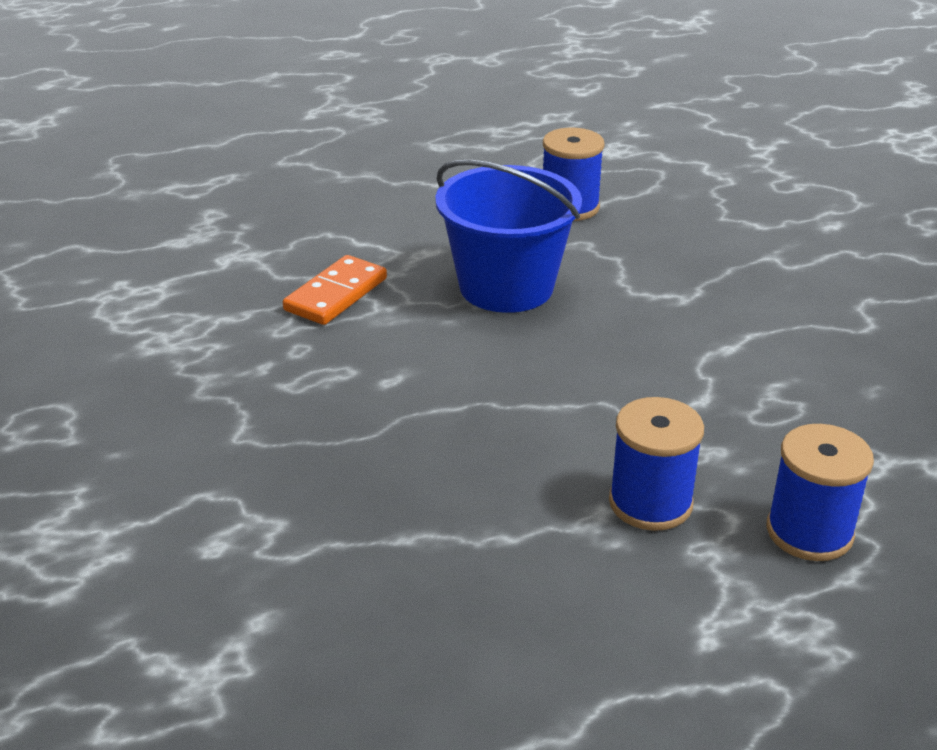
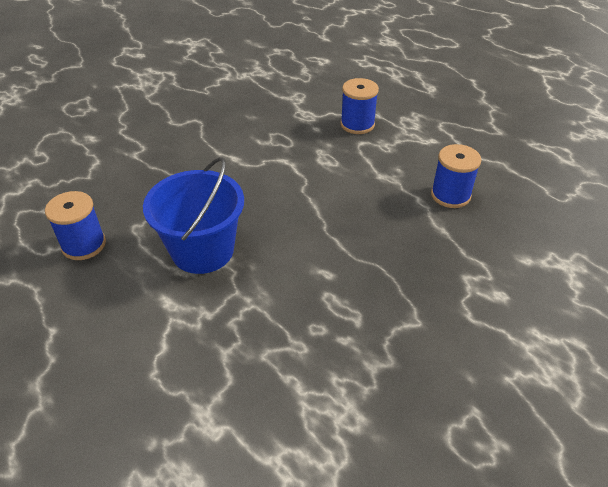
camera: 110 degrees left, 10 degrees up
orange domino [283,255,387,325] -> none
blue spool [609,397,704,531] -> blue spool moved to [431,144,481,208]

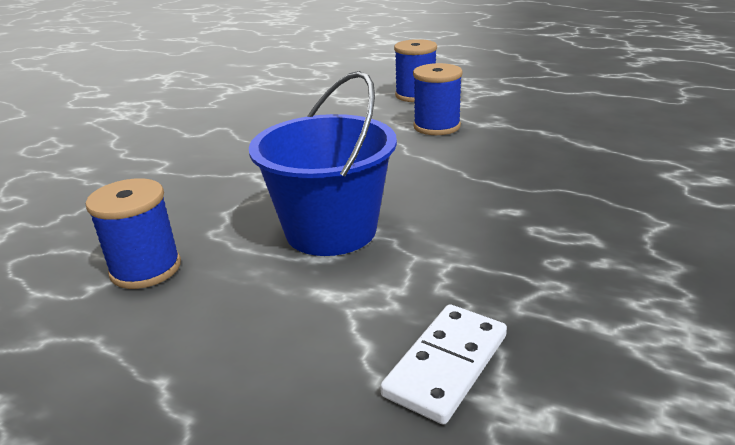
camera: 20 degrees left, 15 degrees down
blue spool [431,144,481,208] -> blue spool moved to [413,63,463,135]
none -> white domino [380,304,507,425]

